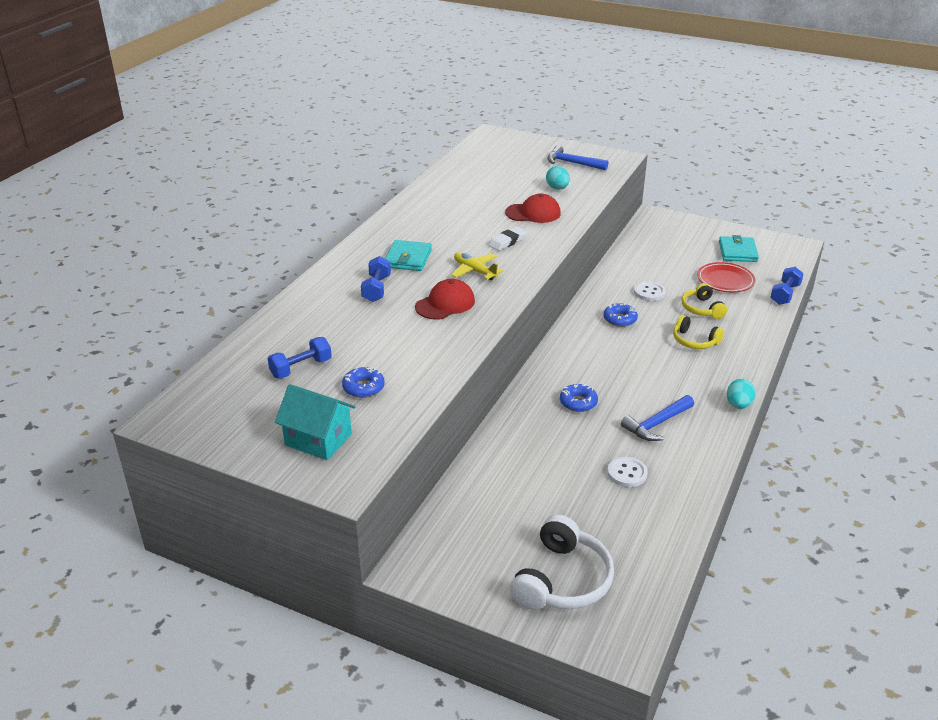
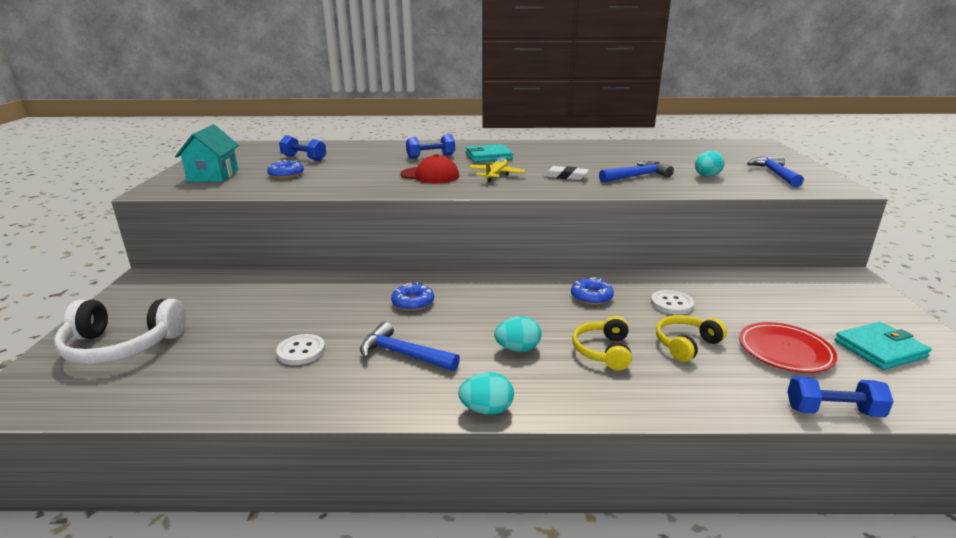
camera: 65 degrees right, 10 degrees down
red cap [505,194,561,223] -> blue hammer [599,161,674,183]
none -> turquoise egg [494,316,542,352]

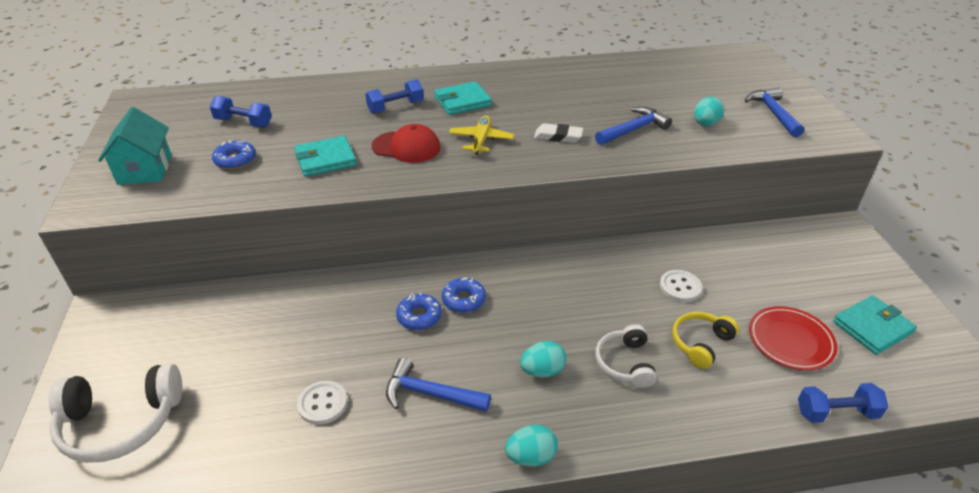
camera: 10 degrees left, 15 degrees up
blue donut [571,277,614,305] -> blue donut moved to [442,277,486,313]
yellow headphones [572,316,632,370] -> white headphones [595,324,657,388]
none -> turquoise wallet [294,136,357,177]

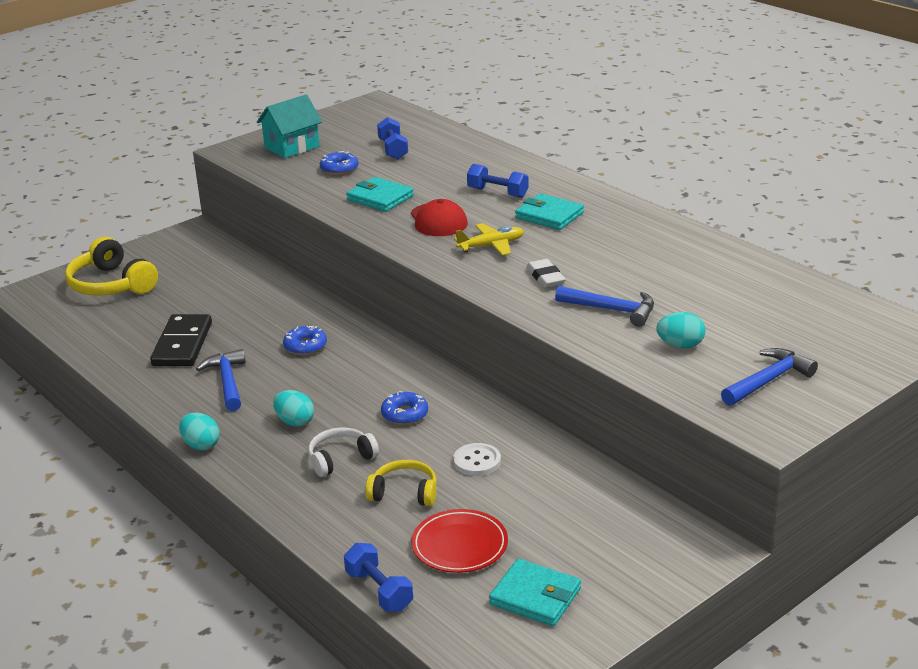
camera: 60 degrees right, 10 degrees down
white headphones [49,363,182,463] -> yellow headphones [65,237,158,296]
white button [297,381,348,425] -> black domino [150,314,212,366]
blue donut [442,277,486,313] -> blue donut moved to [381,391,428,425]

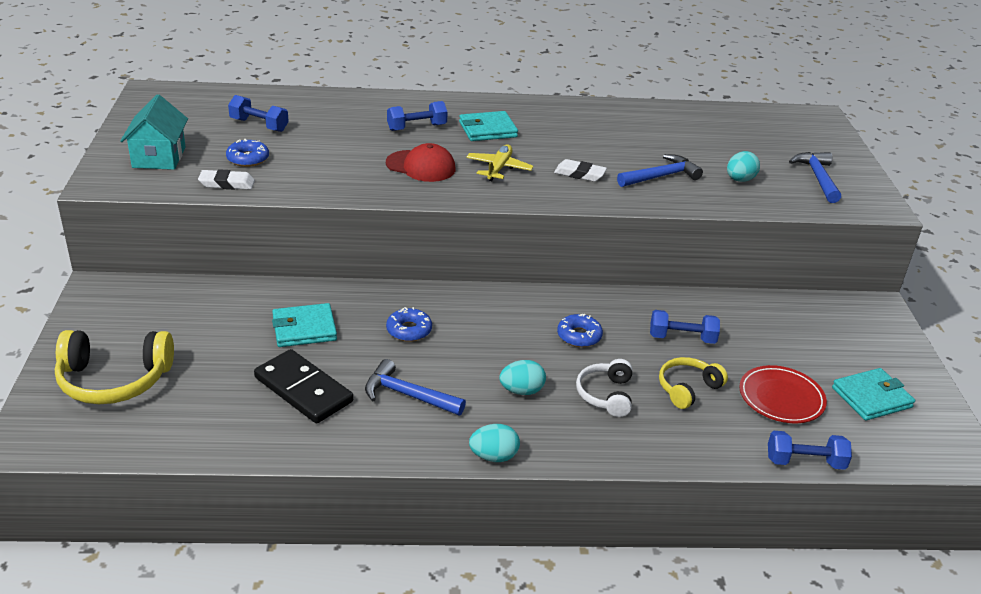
camera: 55 degrees left, 5 degrees up
turquoise wallet [346,177,414,212] -> turquoise wallet moved to [272,303,337,347]
white button [453,443,501,476] -> blue dumbbell [650,310,720,344]
none -> white eraser [198,169,255,190]

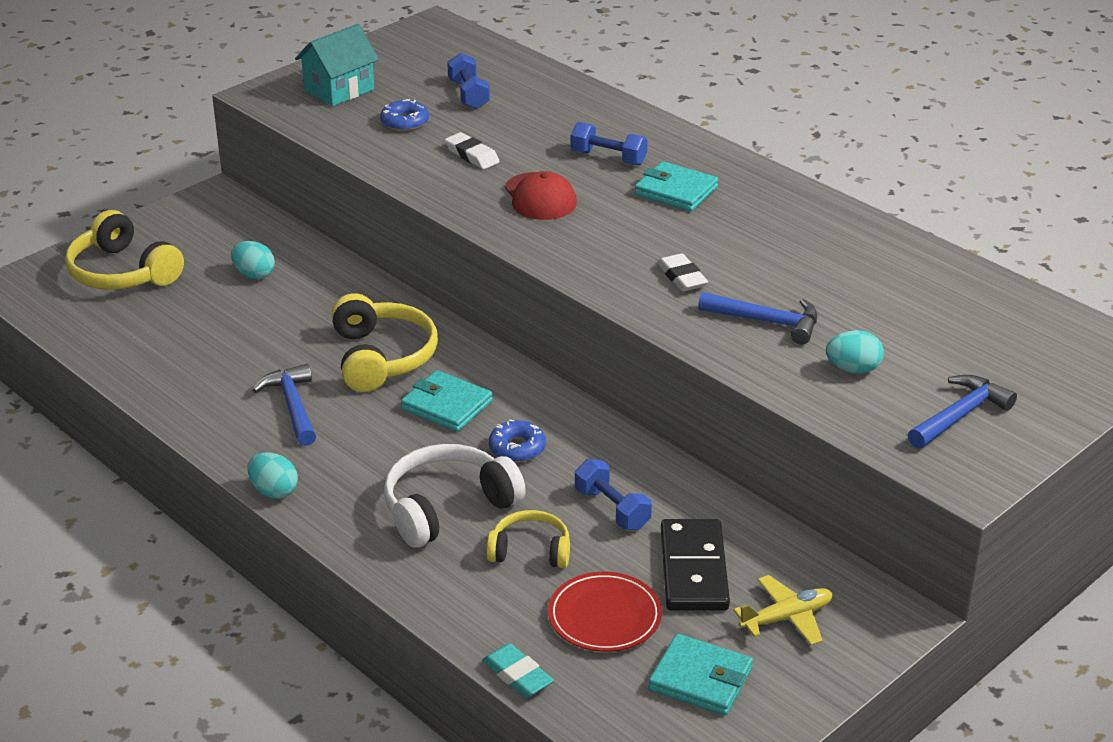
camera: 50 degrees right, 0 degrees up
white eraser [198,169,255,190] -> white eraser moved to [445,132,500,169]
black domino [254,349,353,423] -> black domino moved to [661,519,730,611]
turquoise wallet [272,303,337,347] -> turquoise wallet moved to [401,370,493,432]
blue donut [386,307,432,342] -> yellow headphones [331,293,438,392]
yellow plane [466,144,533,181] -> yellow plane moved to [733,575,833,645]
turquoise egg [499,360,546,395] -> turquoise egg moved to [231,241,275,279]
white headphones [576,359,632,417] -> white headphones [384,444,526,548], size x1.65
blue dumbbell [768,431,852,470] -> turquoise eraser [482,643,554,698]

